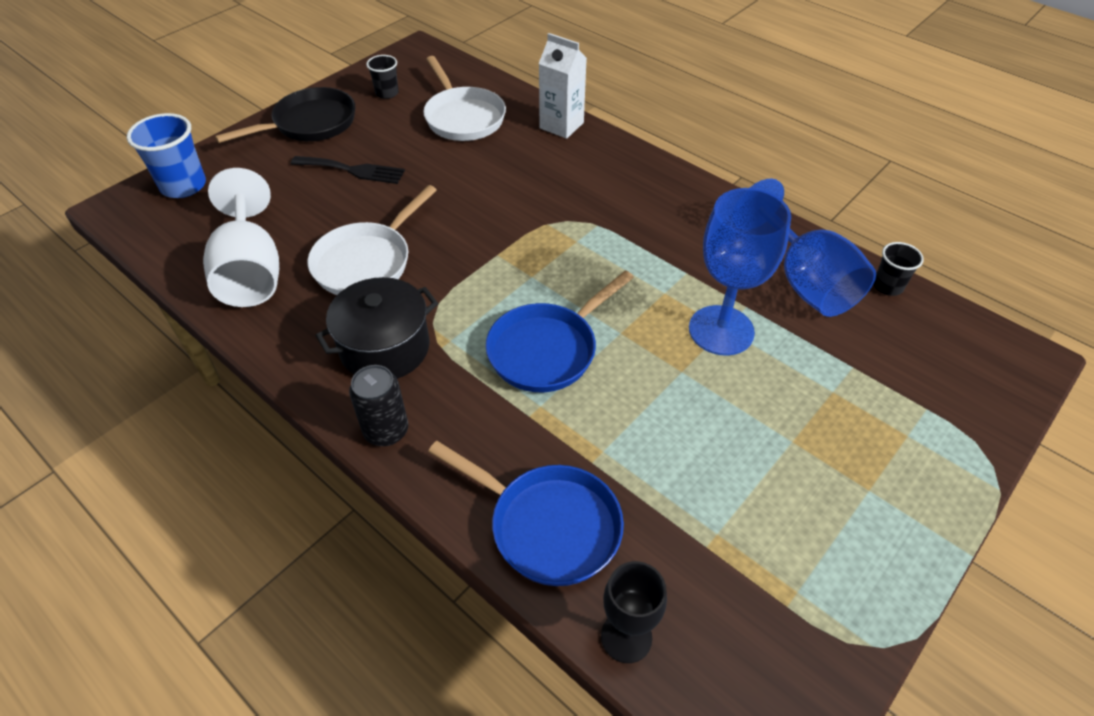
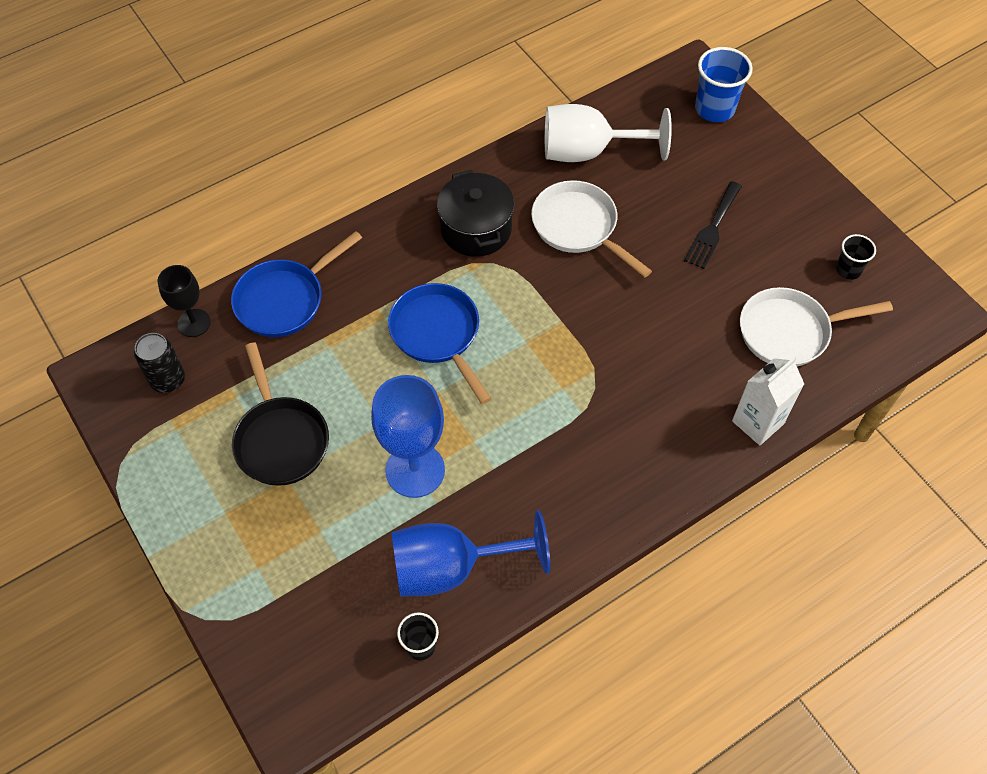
camera: 105 degrees right, 10 degrees up
black pan [215,87,355,143] -> black pan moved to [232,342,329,486]
black can [349,365,408,446] -> black can moved to [134,333,185,393]

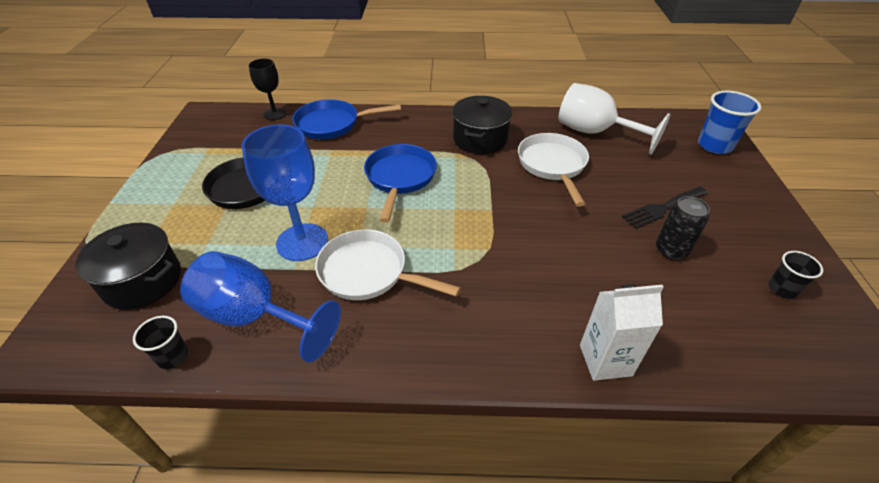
camera: 35 degrees right, 15 degrees down
black can [134,333,185,393] -> black can moved to [656,196,710,260]
white pan [740,287,893,367] -> white pan moved to [315,229,461,300]
none -> black pot [76,223,181,310]

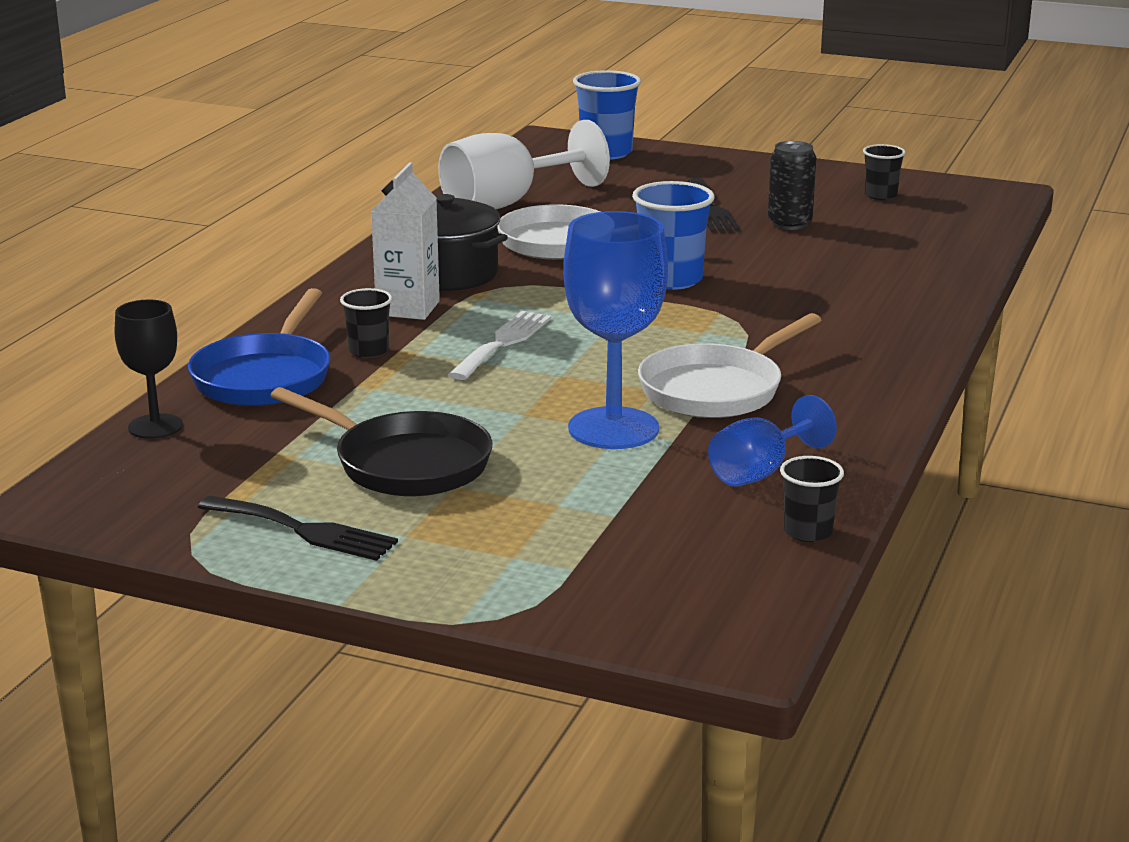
camera: 70 degrees left, 20 degrees down
black pot [76,223,181,310] -> none
blue goblet [180,251,341,362] -> blue goblet [708,395,837,487], size x0.59
blue pan [364,144,437,223] -> white fork [448,311,551,380]
white carton [580,284,663,381] -> white carton moved to [371,162,440,320]
none -> black fork [198,496,398,561]
none -> black cup [340,288,392,358]
none -> blue cup [632,181,715,290]

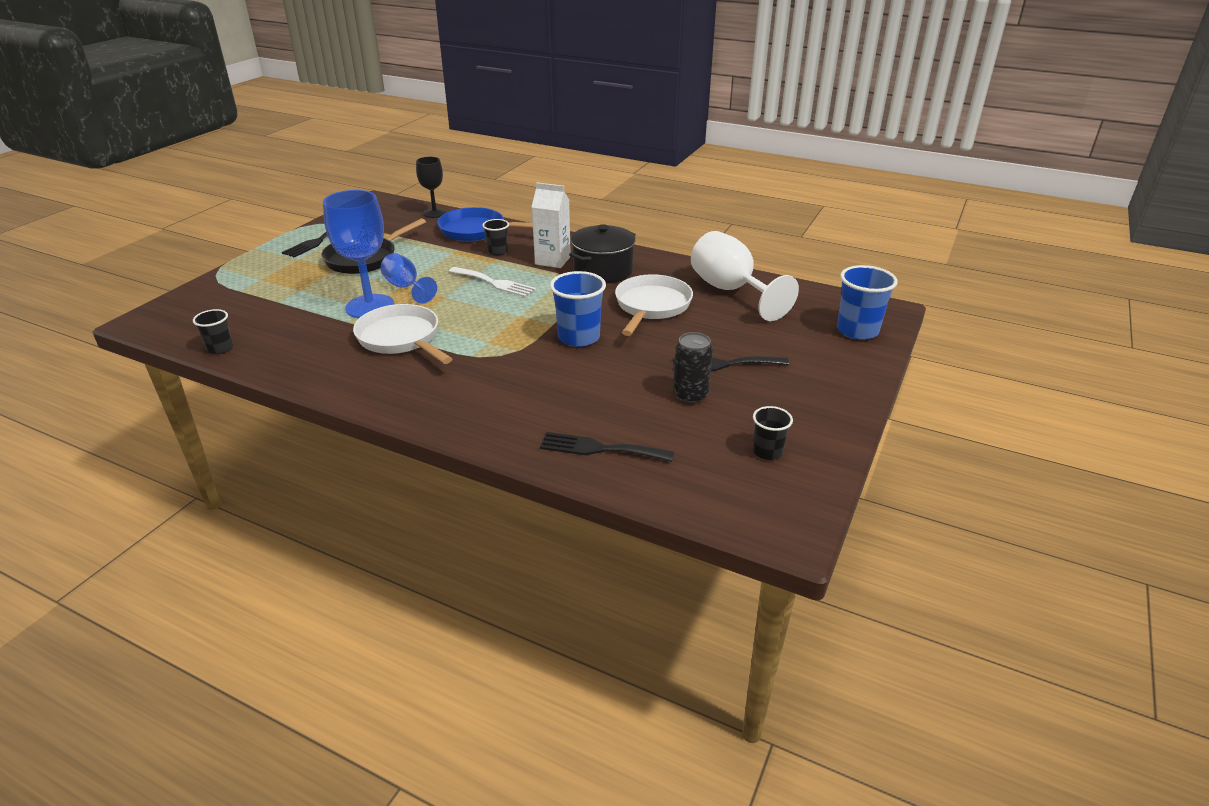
camera: 95 degrees right, 10 degrees up
blue goblet [708,395,837,487] -> blue goblet moved to [380,253,437,304]
none -> black fork [540,432,674,462]

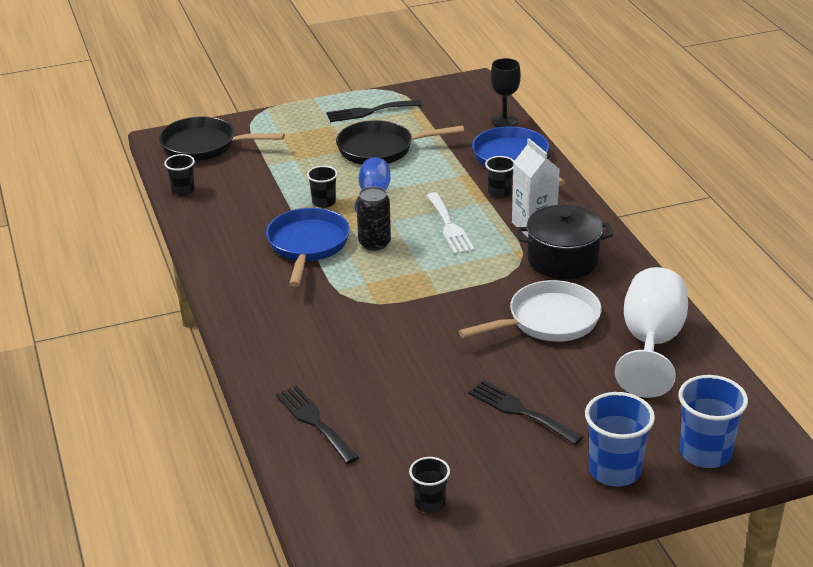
camera: 45 degrees right, 0 degrees up
blue goblet [323,190,395,318] -> black cup [307,166,338,208]
white pan [353,304,452,364] -> blue pan [266,208,350,287]
blue cup [550,271,606,347] -> blue cup moved to [585,392,655,486]
black can [673,332,713,404] -> black can moved to [356,186,391,251]
none -> black pan [159,116,285,161]

